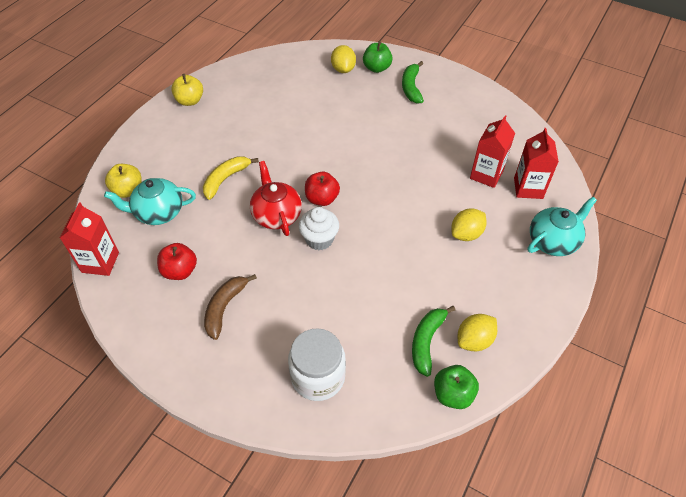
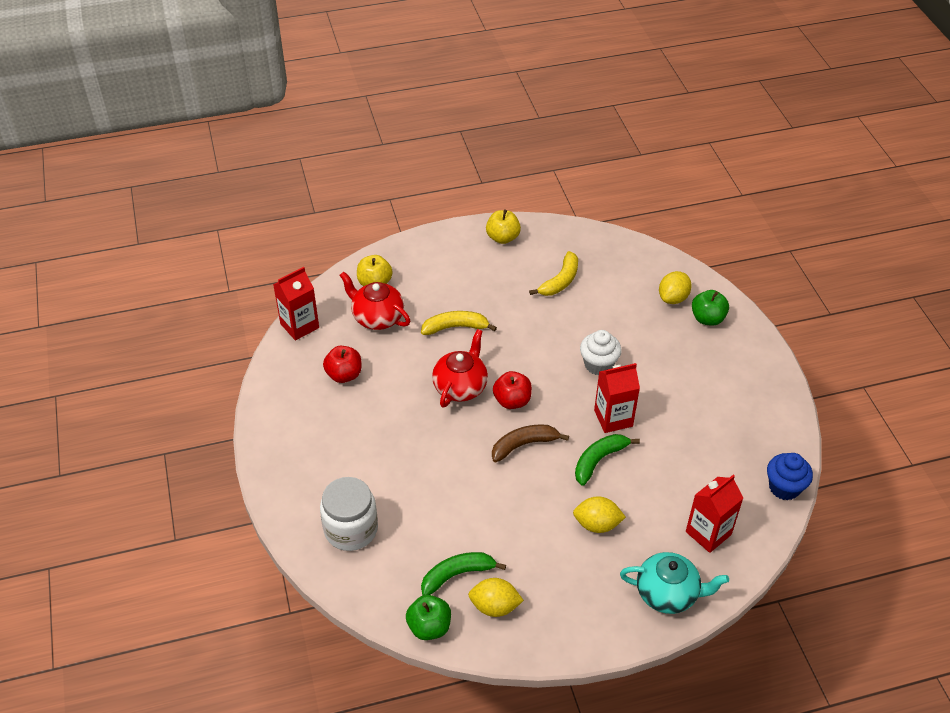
camera: 45 degrees right, 5 degrees down
turquoise teapot [104,178,196,225] -> red teapot [340,271,410,330]
brown banana [204,274,257,340] -> brown banana moved to [492,425,569,462]
white cupcake [299,207,339,250] -> white cupcake moved to [580,330,622,375]
green banana [402,61,424,104] -> green banana moved to [575,434,640,486]
red carton [470,115,515,188] -> red carton moved to [594,363,640,433]
none -> yellow banana [529,251,578,296]
none -> blue cupcake [767,453,813,500]

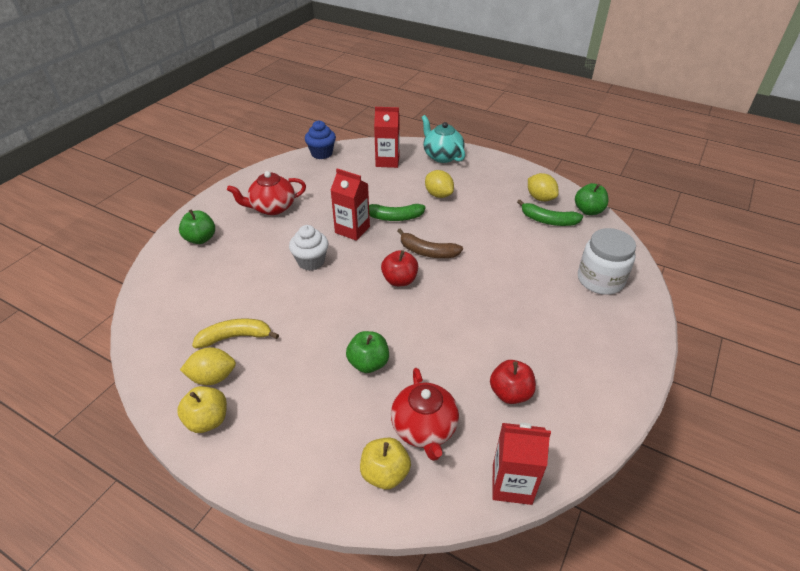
camera: 135 degrees left, 5 degrees down
yellow banana [421,311,497,335] -> green apple [346,331,389,373]
red teapot [432,329,488,407] -> red teapot moved to [227,171,306,215]
yellow lemon [659,271,692,304] -> yellow lemon moved to [180,347,236,385]

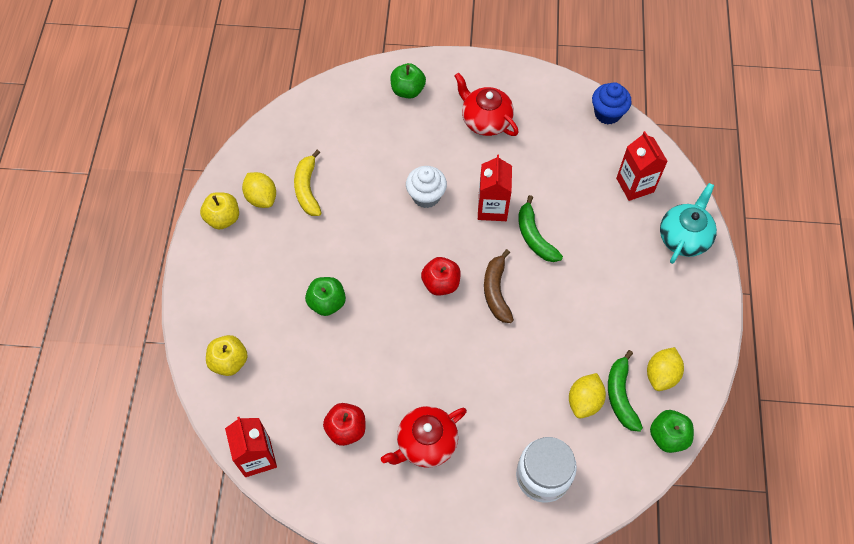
camera: 65 degrees right, 20 degrees up
yellow banana [192,318,279,349] -> yellow banana turned 150 degrees counterclockwise [294,150,321,216]
red teapot [391,368,459,461] -> red teapot moved to [381,406,467,468]
yellow lemon [425,170,454,198] -> yellow lemon moved to [569,373,606,419]

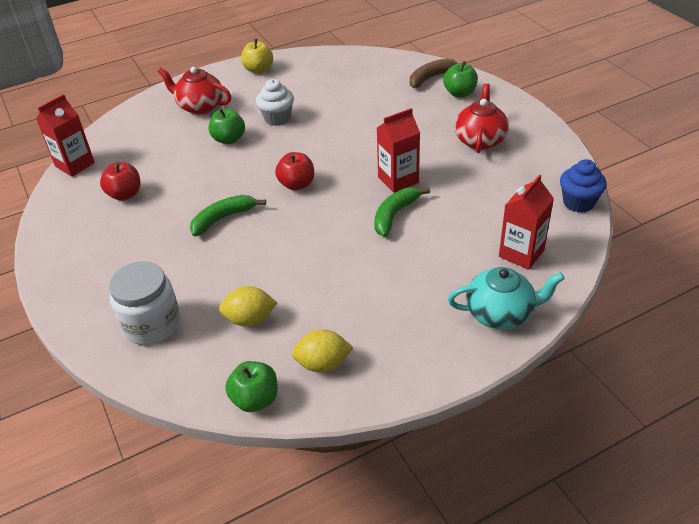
camera: 60 degrees right, 20 degrees down
yellow apple [206,335,248,376] -> none
yellow lemon [242,172,276,208] -> none
yellow banana [294,150,321,216] -> none
red teapot [381,406,467,468] -> red teapot moved to [158,67,231,114]
white cupcake [406,166,447,208] -> white cupcake moved to [256,79,294,126]
brown banana [484,249,514,323] -> brown banana moved to [410,58,458,88]
green banana [608,350,643,432] -> green banana moved to [190,195,266,237]

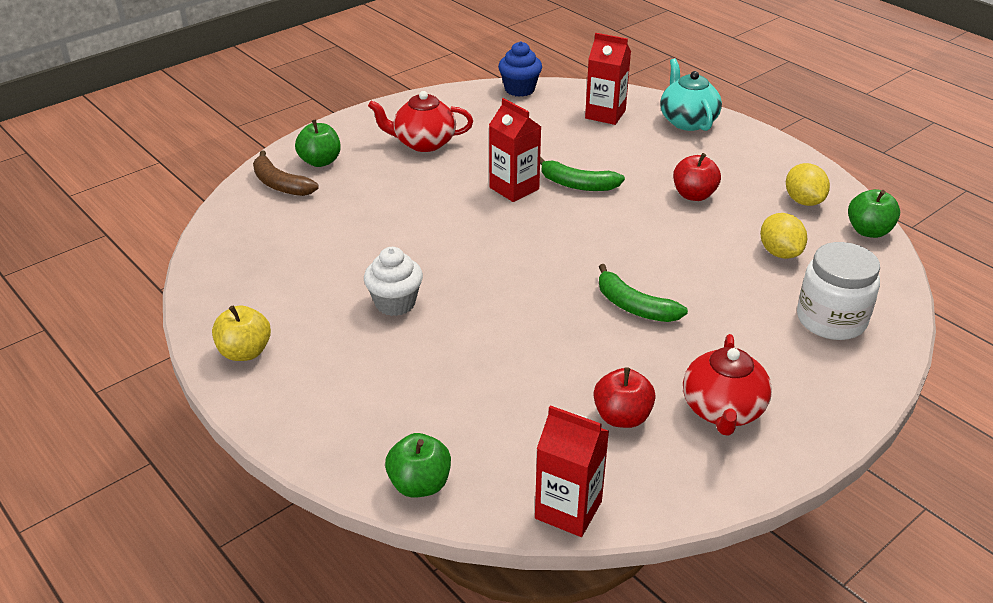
camera: 105 degrees left, 5 degrees down
red teapot [158,67,231,114] -> red teapot moved to [683,334,772,436]
green apple [209,108,245,144] -> green apple moved to [385,433,451,497]
red apple [275,152,314,191] -> red apple moved to [673,153,721,201]

